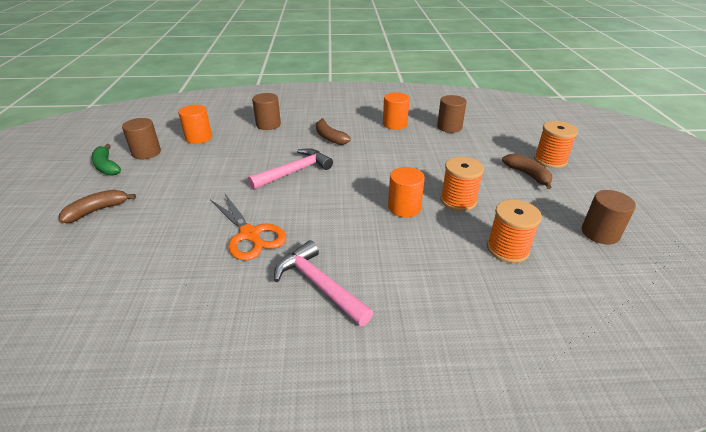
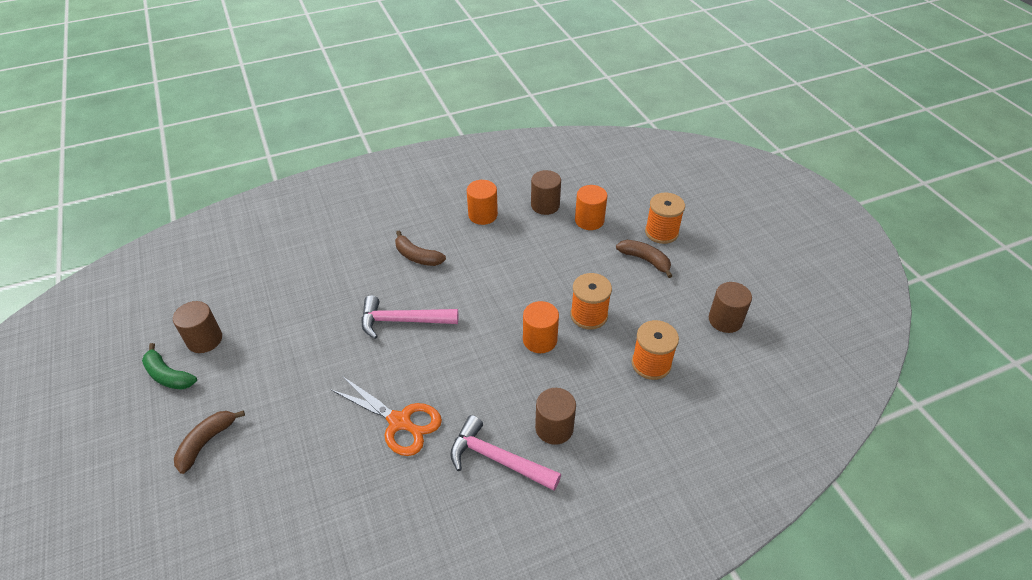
camera: 20 degrees left, 10 degrees up
orange cylinder [178,105,212,144] -> orange cylinder moved to [575,185,608,230]
pink hammer [248,148,333,190] -> pink hammer turned 120 degrees counterclockwise [362,296,458,339]
brown cylinder [252,93,281,130] -> brown cylinder moved to [535,388,576,445]

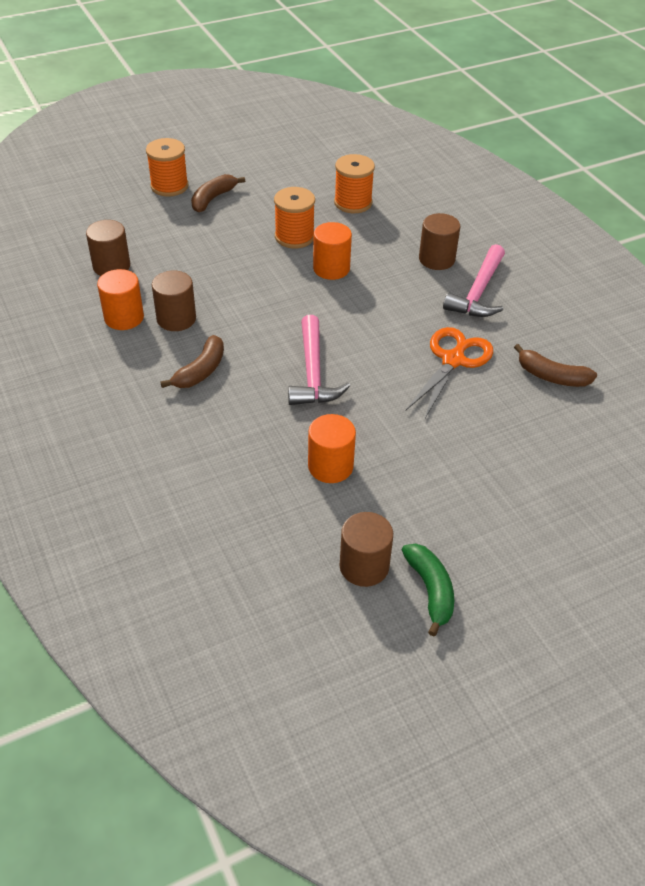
camera: 95 degrees left, 0 degrees up
green banana [142,343,197,390] -> green banana turned 45 degrees counterclockwise [402,543,454,637]
brown banana [174,410,245,474] -> brown banana moved to [514,344,597,387]
orange cylinder [575,185,608,230] -> orange cylinder moved to [308,414,356,483]
brown cylinder [709,282,752,333] -> brown cylinder moved to [152,270,196,331]

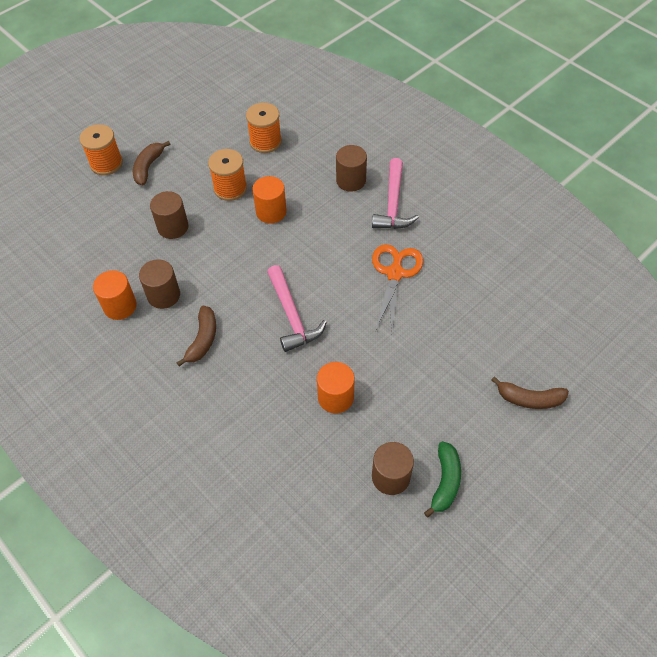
camera: 15 degrees left, 10 degrees up
brown cylinder [86,220,130,276] -> brown cylinder moved to [150,191,189,239]
green banana [402,543,454,637] -> green banana turned 45 degrees clockwise [424,441,461,517]
brown banana [514,344,597,387] -> brown banana moved to [491,376,569,409]

